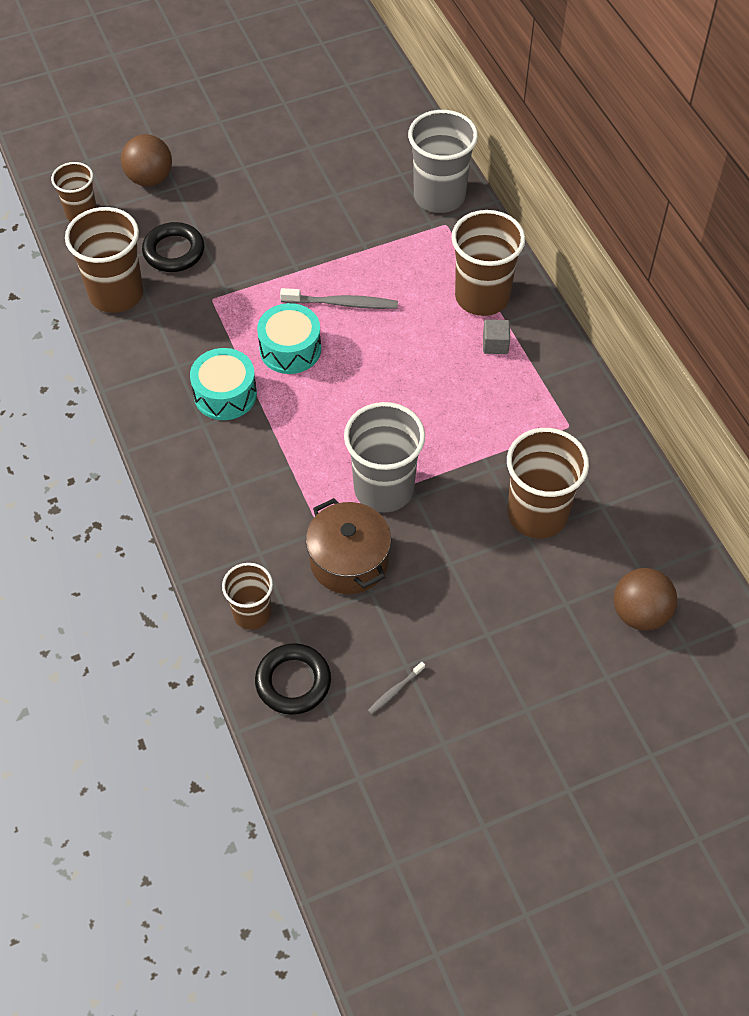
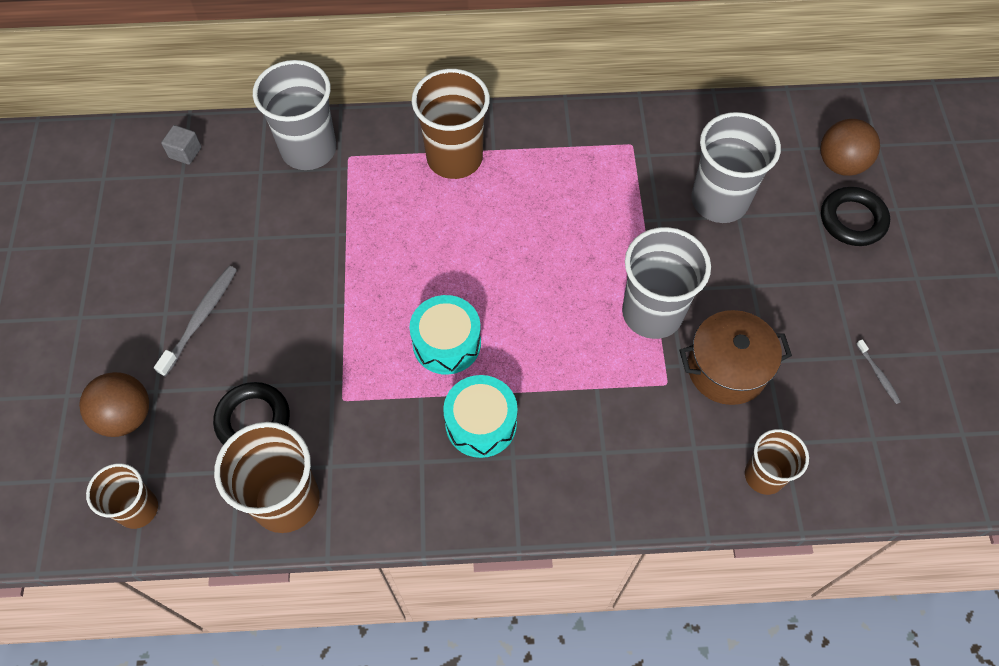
camera: 70 degrees left, 5 degrees up
black ring [255,643,331,715] -> black ring moved to [821,187,890,246]
grey toothbrush [280,288,398,309] -> grey toothbrush moved to [154,266,237,377]
grey cube [483,319,510,354] -> grey cube moved to [161,125,201,165]
brown cup [507,428,589,538] -> grey cup [691,112,781,223]

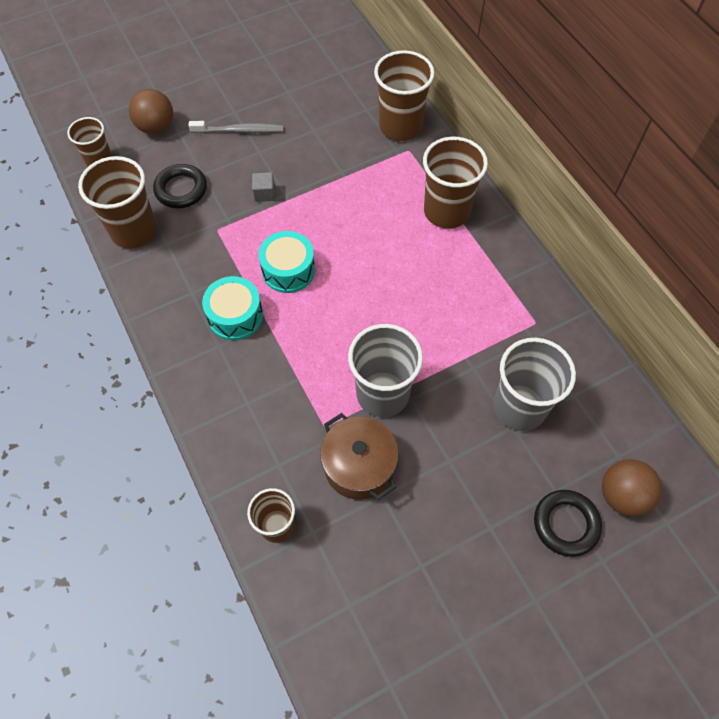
camera: 65 degrees right, 0 degrees up
grey cube [161,125,201,165] -> grey cube moved to [252,172,275,202]
grey cup [253,60,336,170] -> brown cup [374,50,435,141]
grey toothbrush [856,339,901,404] -> none

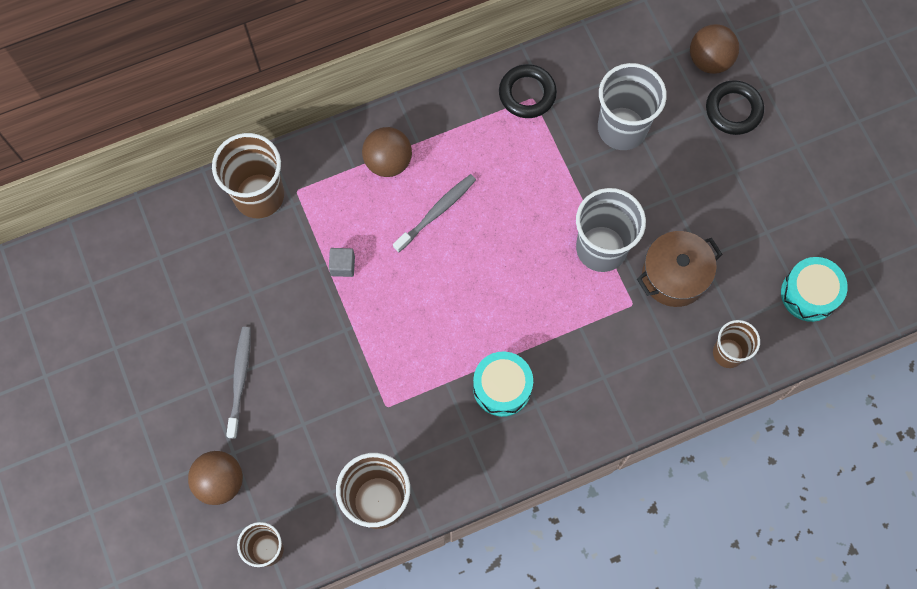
camera: 85 degrees left, 10 degrees up
black ring [153,164,207,208] -> black ring moved to [499,64,557,118]
grey cube [252,172,275,202] -> grey cube moved to [329,248,355,277]
turquoise drum [258,231,315,293] -> turquoise drum moved to [781,257,848,322]
brown cup [423,137,488,229] -> brown ball [362,127,412,177]
none -> grey toothbrush [393,174,476,252]

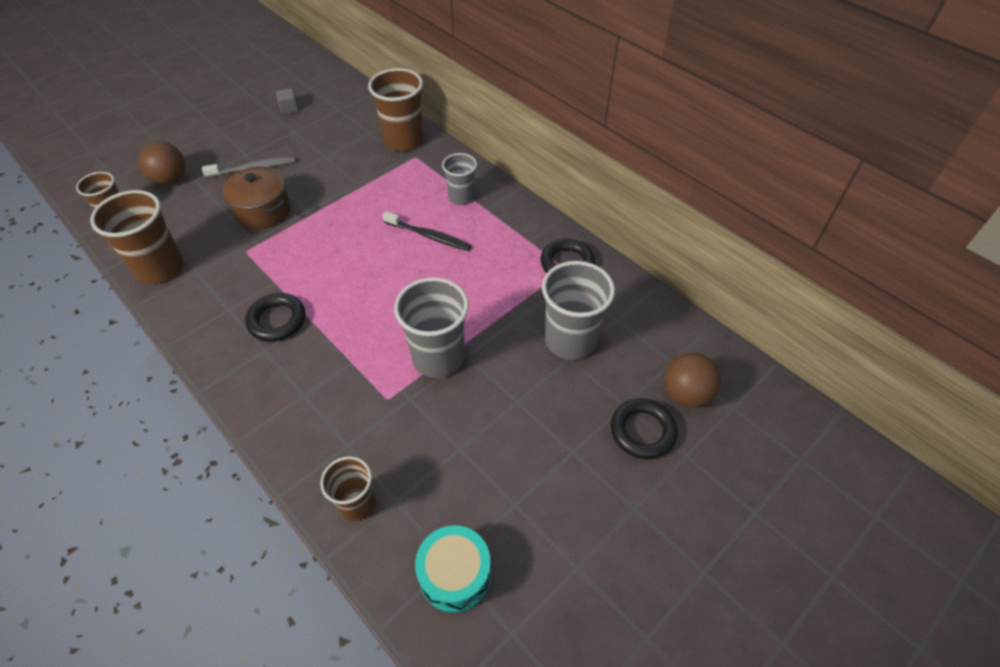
camera: 70 degrees right, 20 degrees down
grey cube [329,248,355,277] -> grey cube moved to [276,88,299,114]
brown ball [362,127,412,177] -> grey cup [442,153,477,205]
grey toothbrush [393,174,476,252] -> black toothbrush [383,211,472,251]
turquoise drum [473,352,533,417] -> black ring [245,293,305,342]
brown pot [637,231,722,307] -> brown pot moved to [222,166,291,230]

